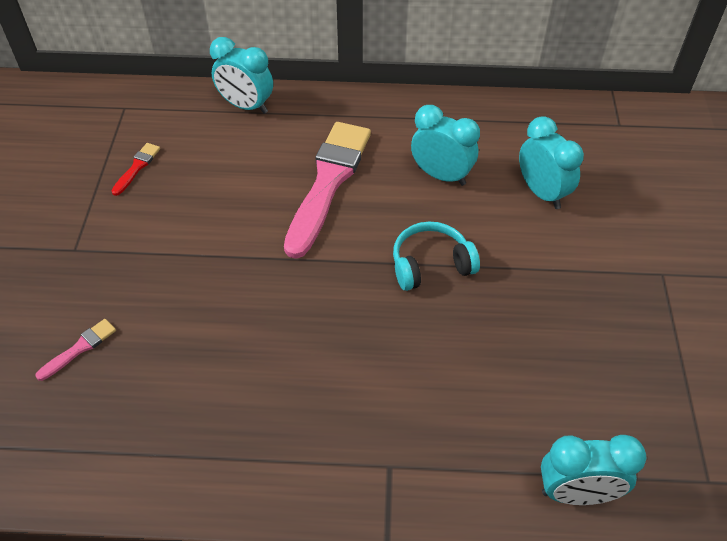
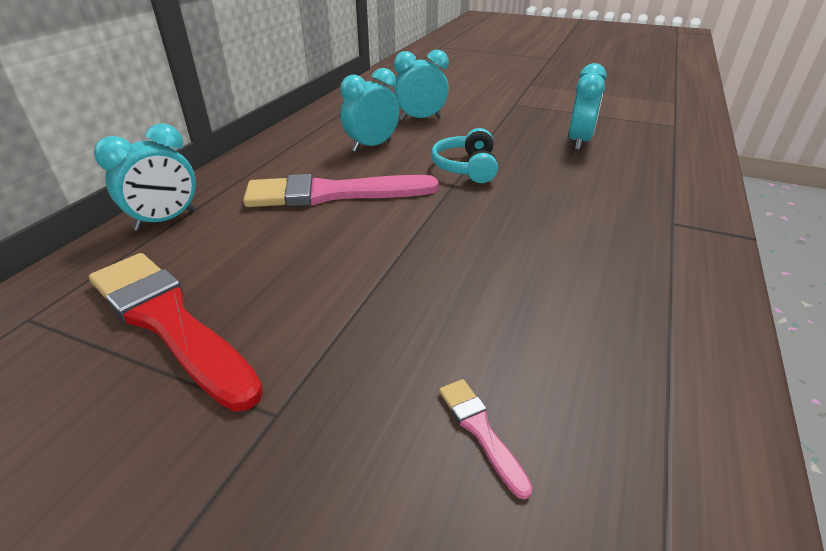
camera: 70 degrees left, 15 degrees down
red brush [111,143,160,196] -> red brush [89,253,264,412], size x2.43
pink brush [284,122,371,259] -> pink brush turned 45 degrees counterclockwise [243,174,439,207]
turquoise clock [541,435,647,505] -> turquoise clock moved to [568,63,606,150]

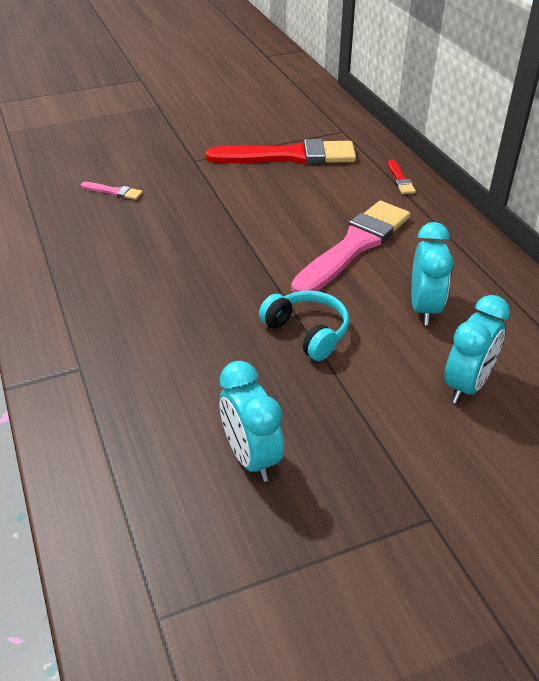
camera: 135 degrees right, 5 degrees up
turquoise clock [94,123,196,231] -> red brush [388,159,416,194]

